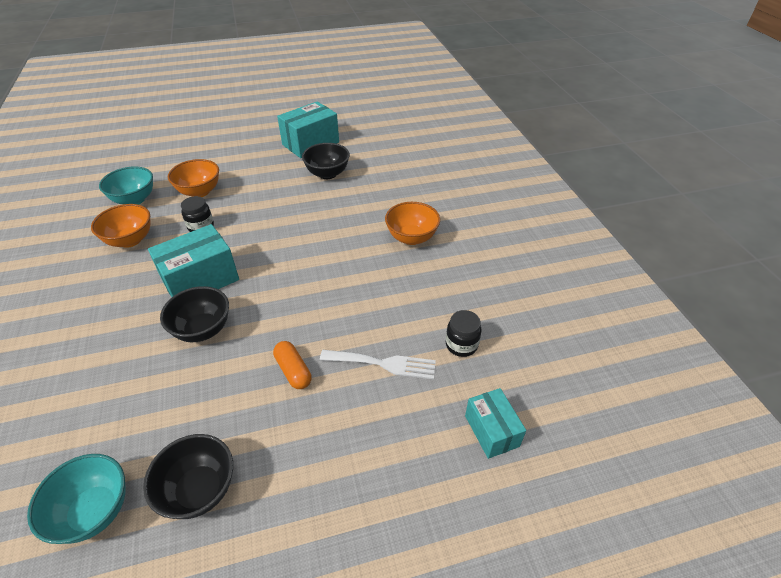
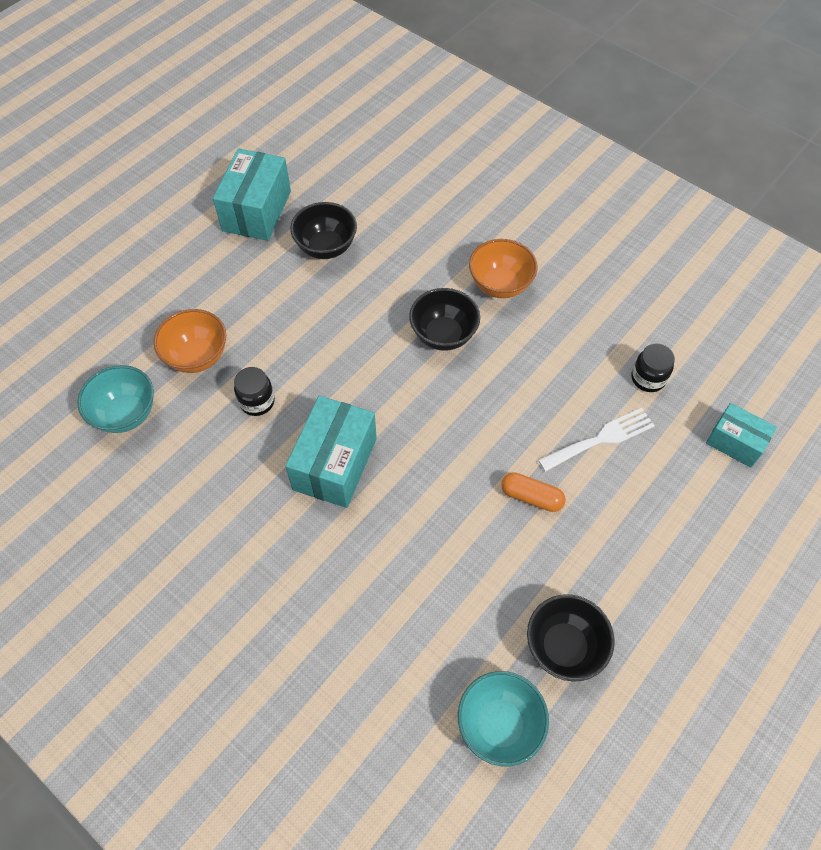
camera: 35 degrees left, 15 degrees up
orange bowl [91,204,150,248] -> none
black bowl [160,286,229,342] -> black bowl moved to [409,288,480,351]

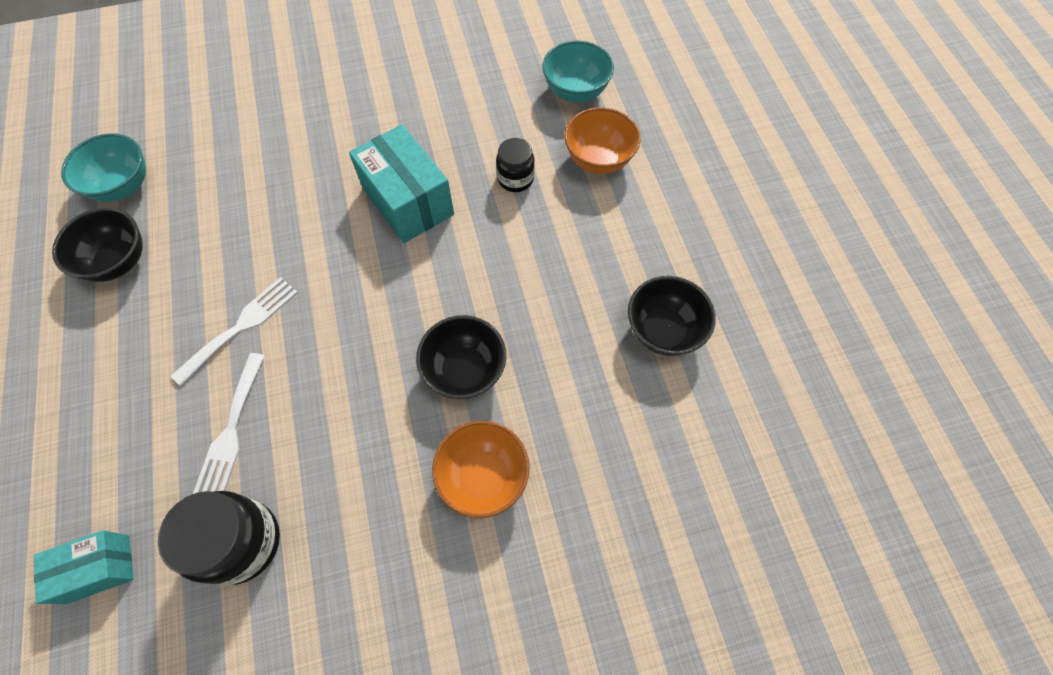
camera: 125 degrees right, 5 degrees up
turquoise box [213,149,291,241] -> none
orange capsule [501,472,566,512] -> white fork [171,277,298,386]
black jar [631,344,675,392] -> black jar [158,491,280,585], size x1.68

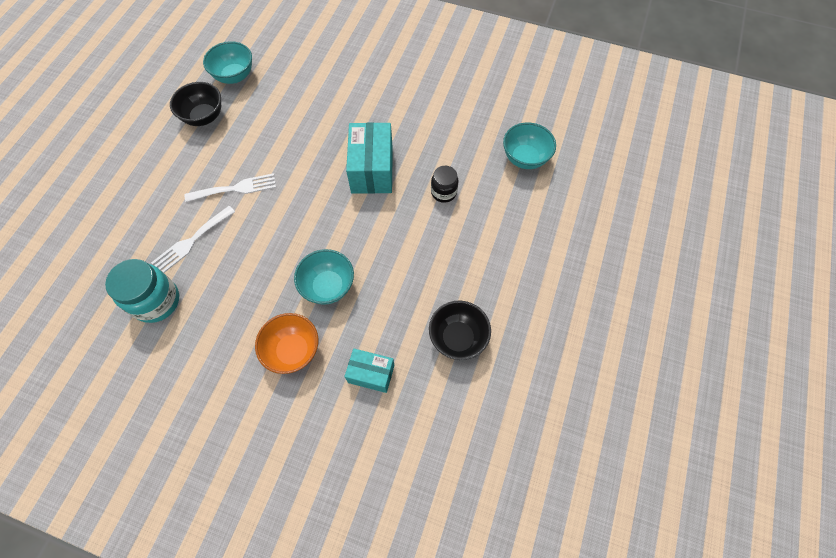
camera: 35 degrees right, 0 degrees up
turquoise box [34,530,134,604] -> turquoise box moved to [344,349,394,393]
black jar [158,491,280,585] -> turquoise jar [105,259,179,323]
black bowl [416,315,506,399] -> turquoise bowl [294,249,354,304]
orange bowl [564,107,641,174] -> none

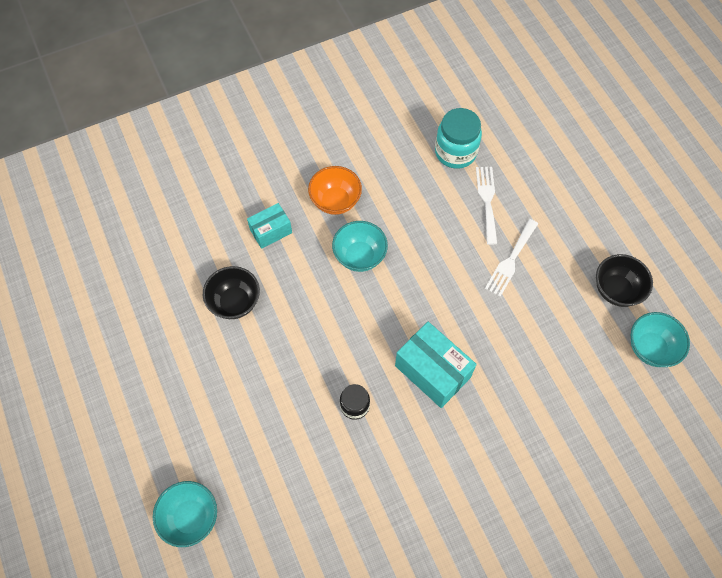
camera: 135 degrees right, 0 degrees up
turquoise bowl [503,122,556,169] -> turquoise bowl moved to [153,481,217,547]

